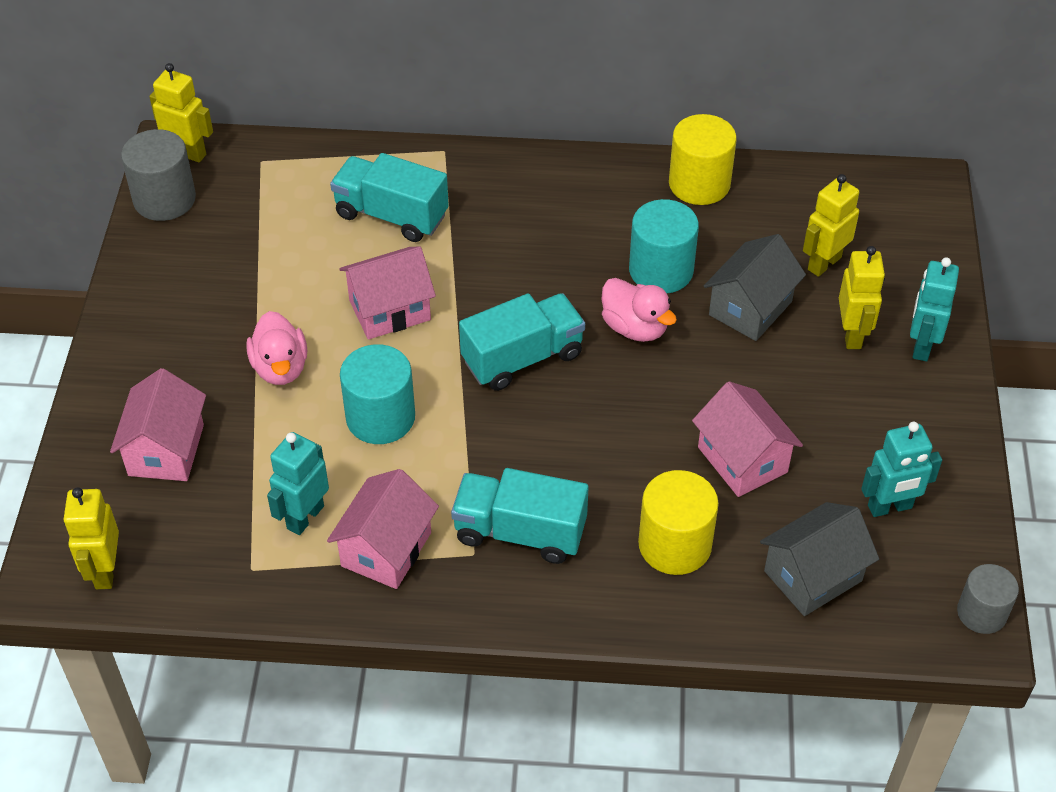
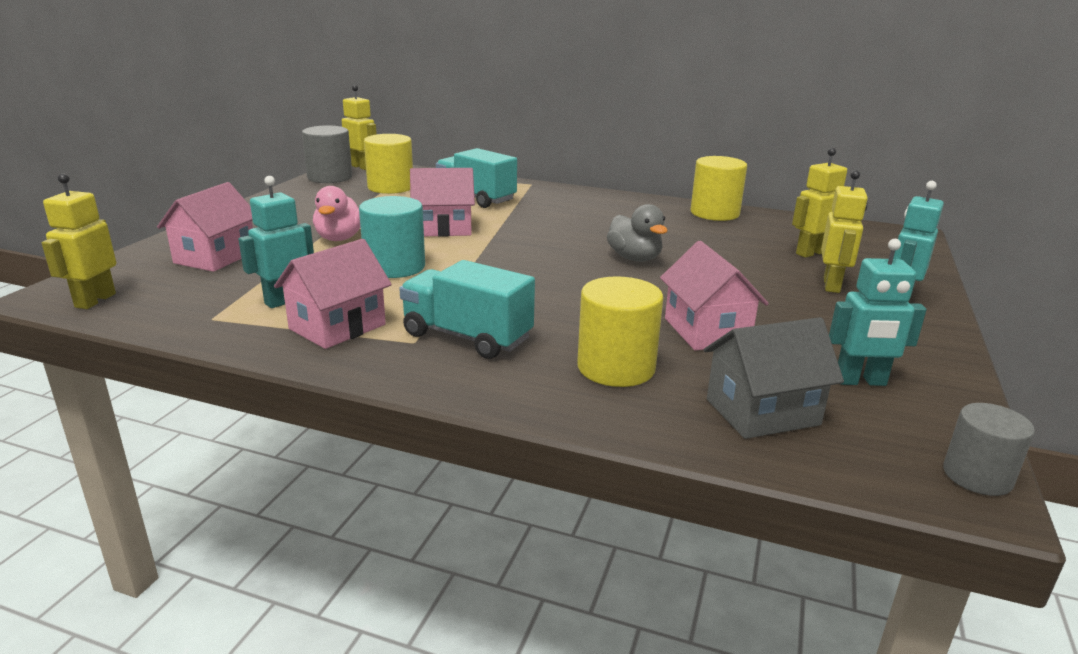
camera: 15 degrees right, 25 degrees down
turquoise truck [459,293,585,391] -> none
pink duck [601,278,677,342] -> grey duck [607,204,667,262]
turquoise cylinder [629,199,699,293] -> none
grey house [704,234,806,341] -> none
none -> yellow cylinder [364,134,413,194]

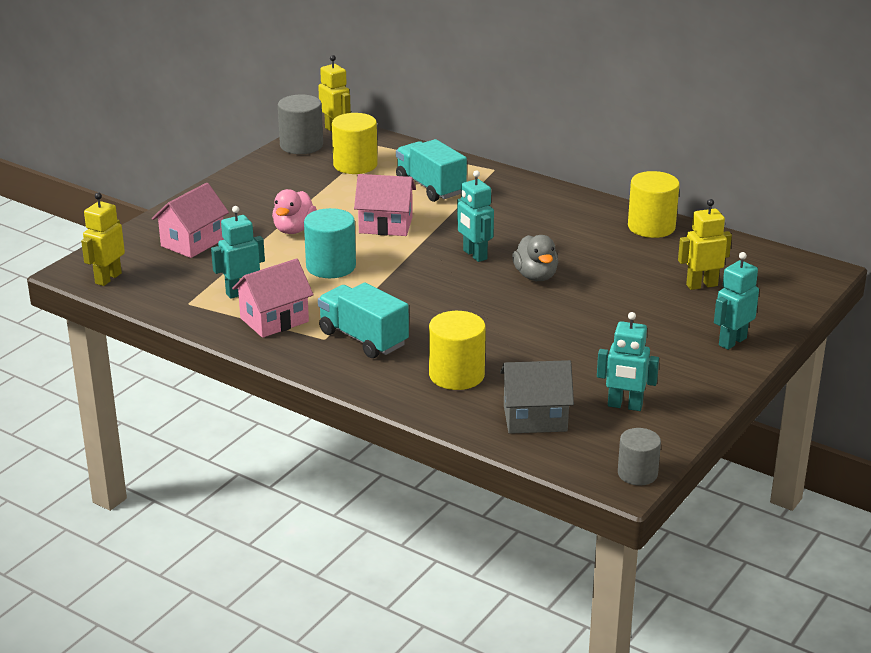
camera: 15 degrees right, 5 degrees up
pink house [660,241,769,350] -> none
yellow robot [821,170,868,293] -> none
none -> turquoise robot [457,170,494,262]

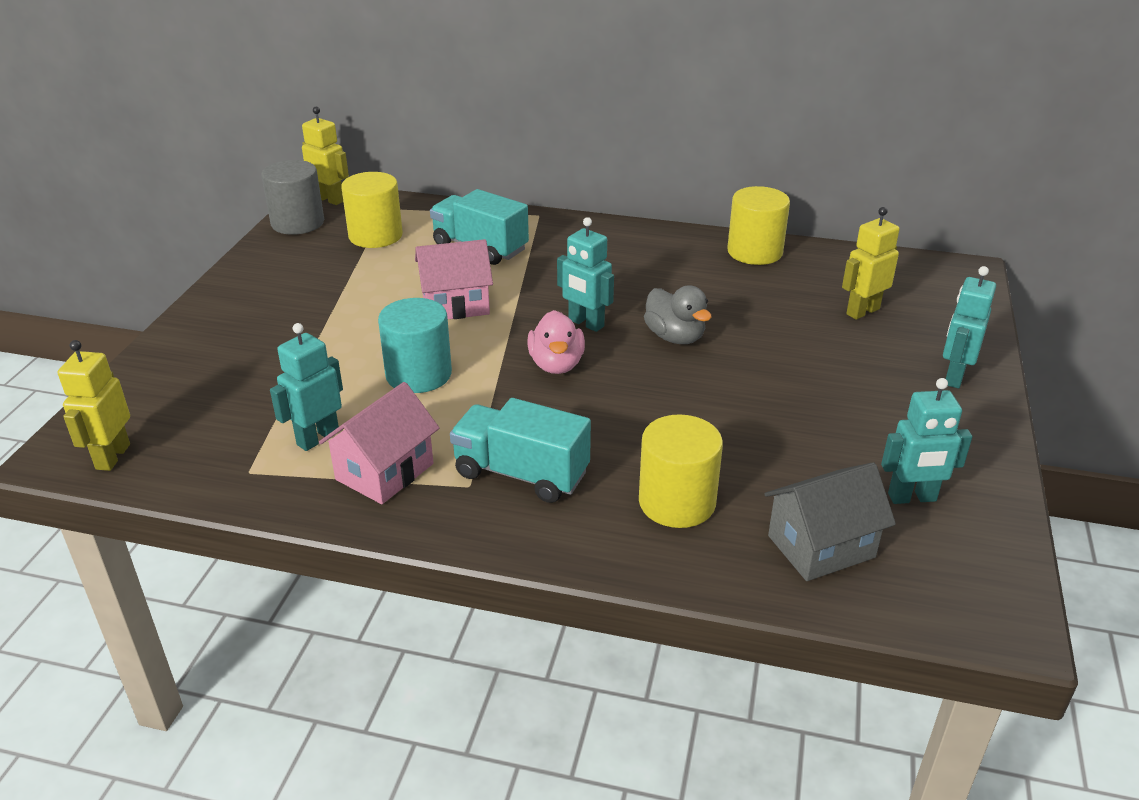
camera: 20 degrees left, 5 degrees up
pink house [152,183,229,258] -> none
pink duck [272,189,317,234] -> pink duck moved to [527,310,585,374]
grey cylinder [618,428,661,486] -> none

